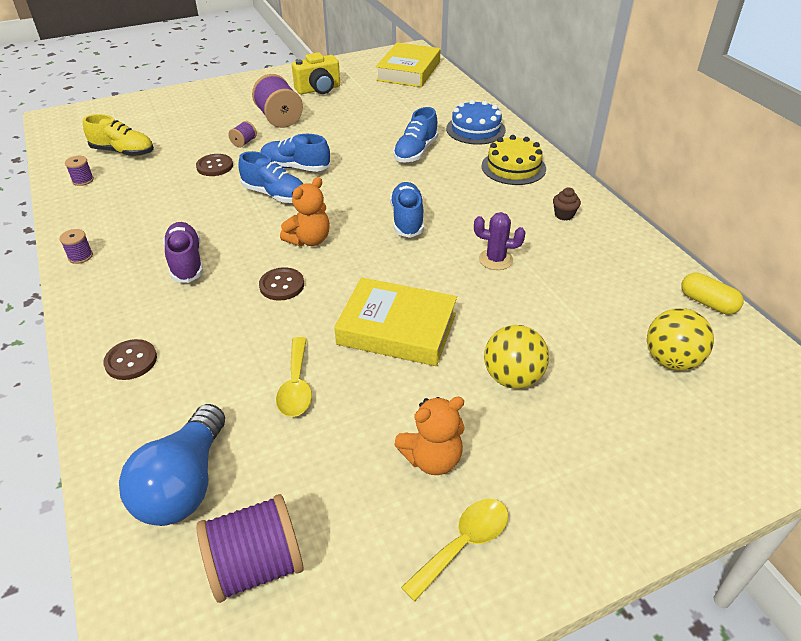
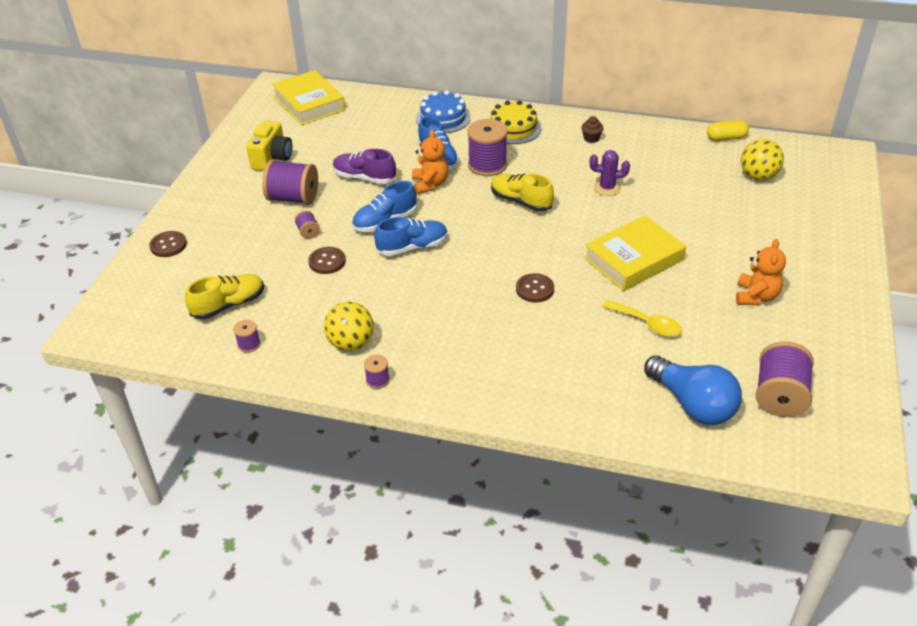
camera: 50 degrees left, 0 degrees up
brown button [103,339,157,380] -> brown button moved to [149,231,187,257]
purple shoe [163,222,204,283] -> purple shoe moved to [333,149,396,184]
orange teddy bear [280,177,330,247] -> orange teddy bear moved to [412,130,448,194]
blue shoe [390,182,424,238] -> yellow shoe [491,173,554,212]
yellow spoon [401,499,508,601] -> none
purple cactus [474,212,525,270] -> purple cactus turned 45 degrees clockwise [590,150,630,196]
yellow ball [484,325,549,389] -> yellow ball moved to [324,302,374,351]
none -> purple spool [467,119,508,176]

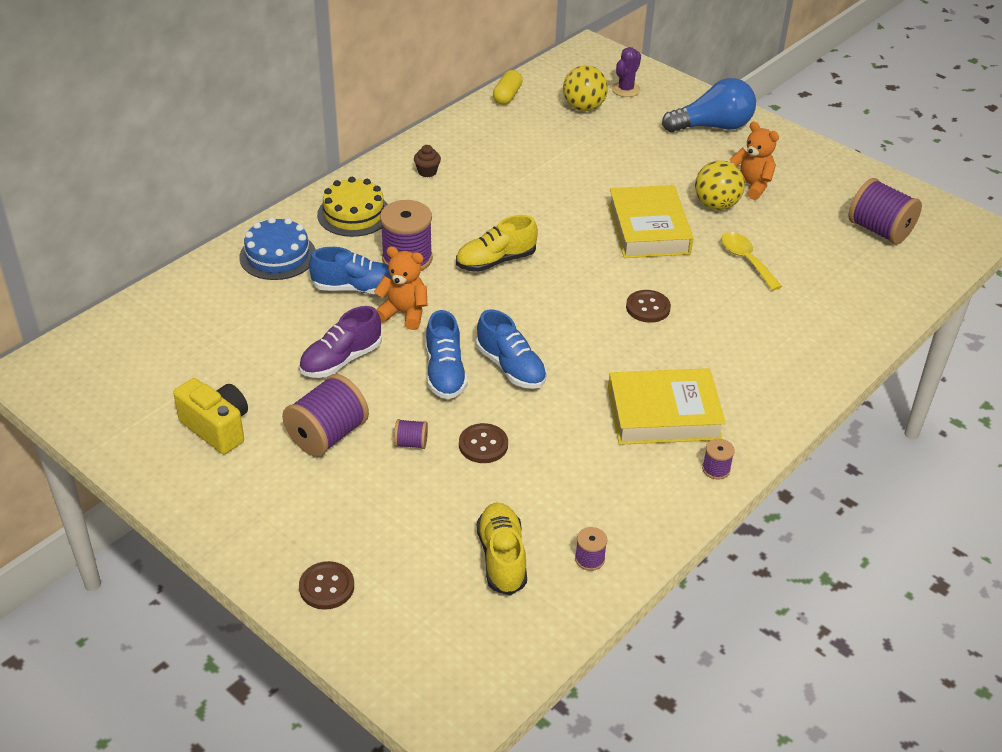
camera: 65 degrees left, 0 degrees up
yellow book [272,70,345,125] -> yellow book moved to [608,368,726,445]
yellow ball [324,302,374,351] -> yellow ball moved to [695,160,745,210]
blue shoe [374,217,448,256] -> blue shoe turned 135 degrees clockwise [476,310,547,389]
purple cactus [590,150,630,196] -> purple cactus moved to [612,47,641,97]
yellow spoon [602,300,682,337] -> yellow spoon turned 90 degrees counterclockwise [721,232,782,291]
blue light bulb [644,355,742,425] -> blue light bulb moved to [662,78,756,132]

